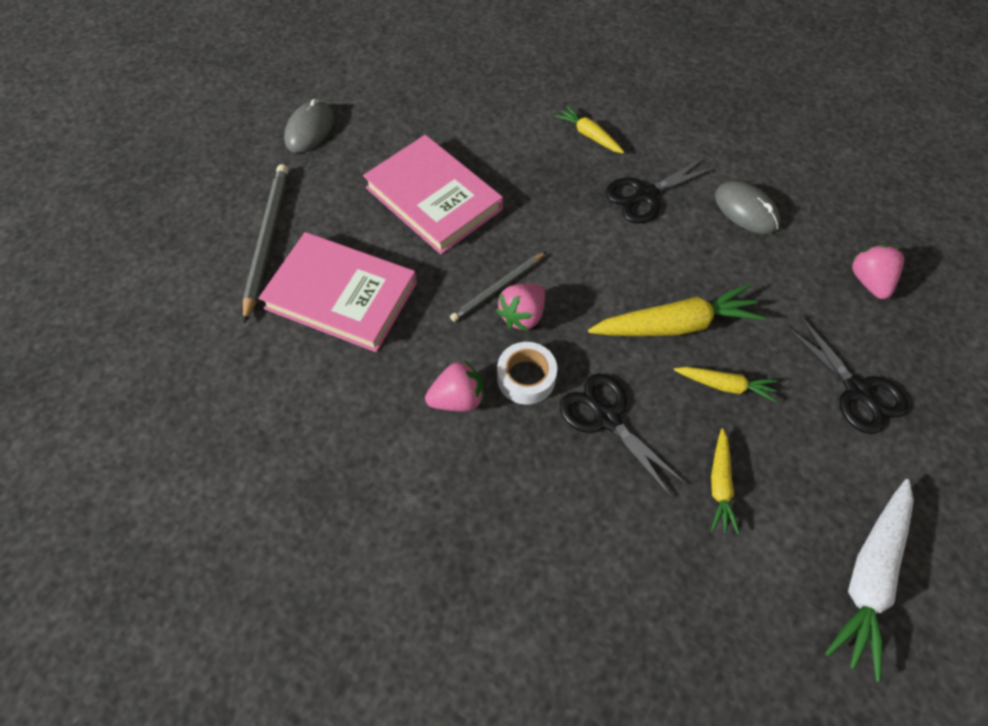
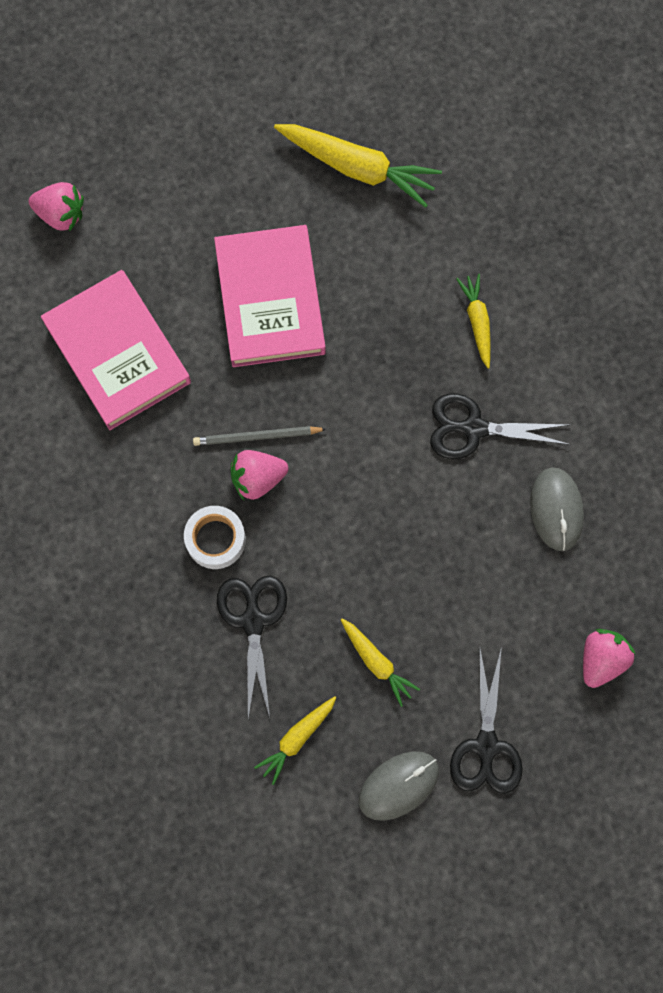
camera: 35 degrees right, 15 degrees up
grey pencil [243,164,289,323] -> none
grey mouse [284,99,334,153] -> grey mouse moved to [359,751,439,821]
pink strawberry [425,359,484,412] -> pink strawberry moved to [29,182,84,232]
yellow carrot [588,284,765,336] -> yellow carrot moved to [274,124,442,208]
white carrot [825,479,914,682] -> none

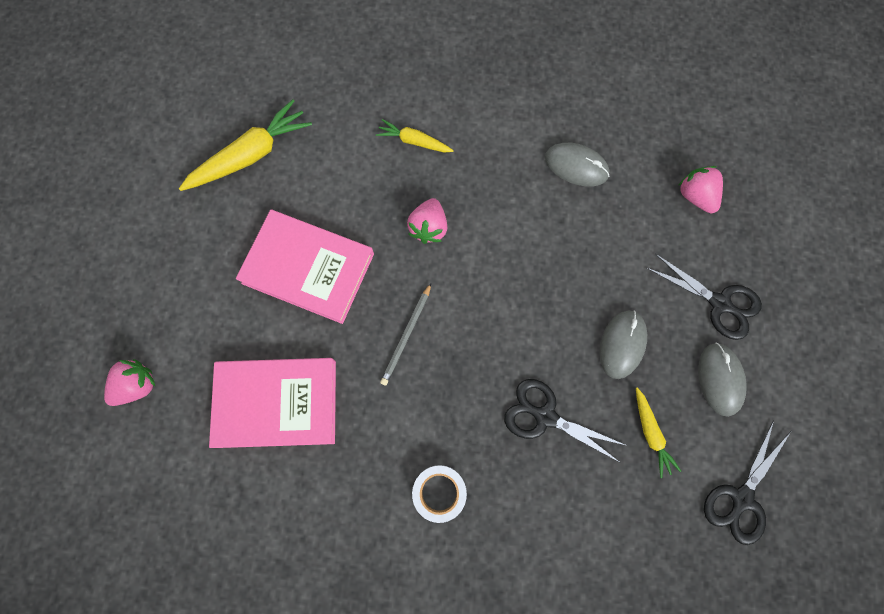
camera: 60 degrees left, 0 degrees up
white tape [184,506,246,569] -> white tape moved to [412,465,467,523]
pink strawberry [231,450,288,500] -> pink strawberry moved to [407,198,447,244]
yellow carrot [341,619,420,707] -> grey mouse [599,311,647,379]
black scissors [430,393,570,459] -> black scissors moved to [704,420,791,545]

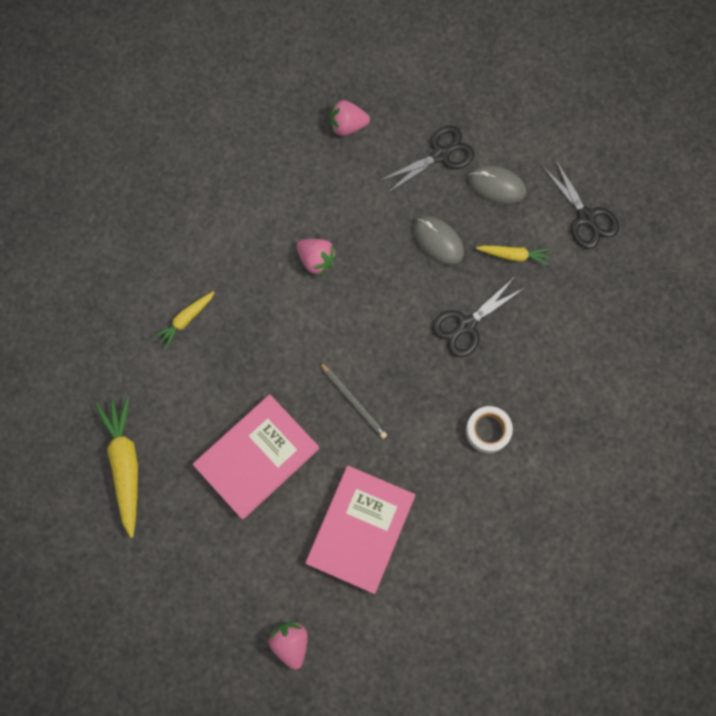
camera: 65 degrees left, 0 degrees up
pink strawberry [407,198,447,244] -> pink strawberry moved to [296,239,337,276]
grey mouse [545,143,610,187] -> none

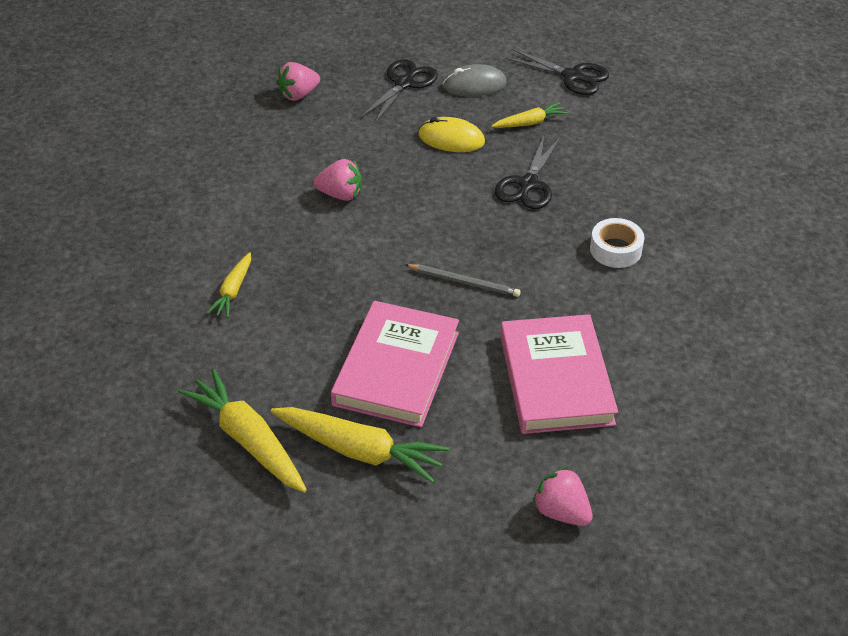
camera: 30 degrees left, 30 degrees down
grey mouse [413,216,464,265] -> yellow mouse [419,117,485,152]
none -> yellow carrot [271,407,450,483]

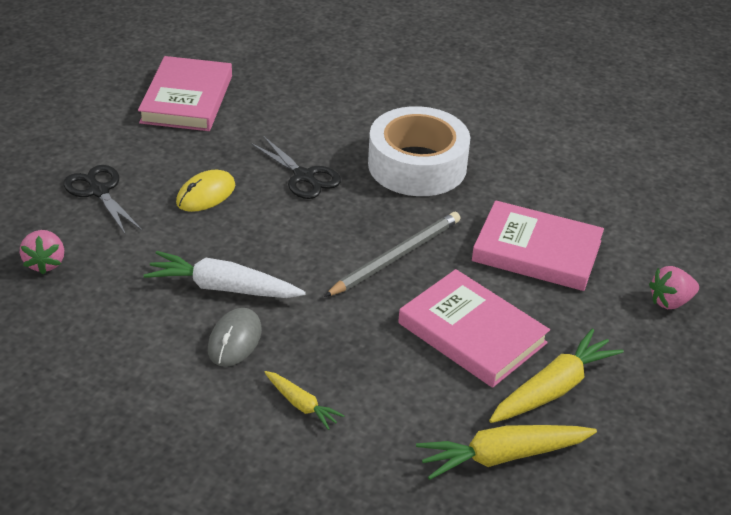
camera: 65 degrees left, 5 degrees down
pink strawberry [314,159,361,201] -> white carrot [144,251,306,298]
grey pencil [405,264,521,297] -> grey pencil [324,212,461,297], size x1.62
grey mouse [443,64,506,97] -> grey mouse moved to [208,308,262,367]
yellow carrot [492,102,568,128] -> none
black scissors [505,49,609,95] -> pink book [138,56,232,131]
white tape [590,218,644,268] -> white tape [368,106,471,196], size x2.15

